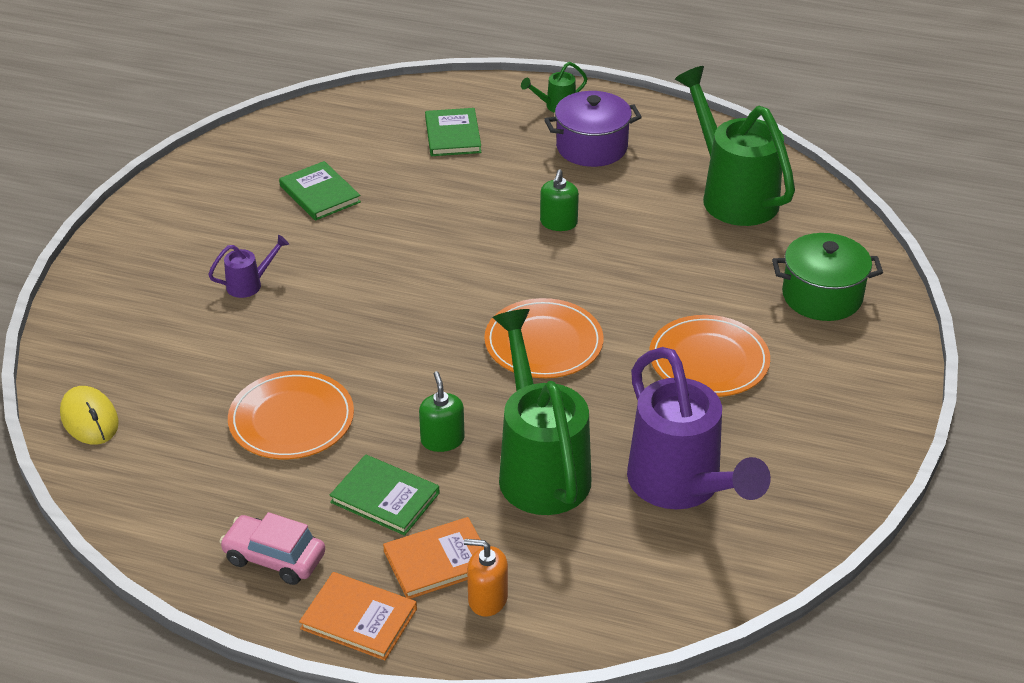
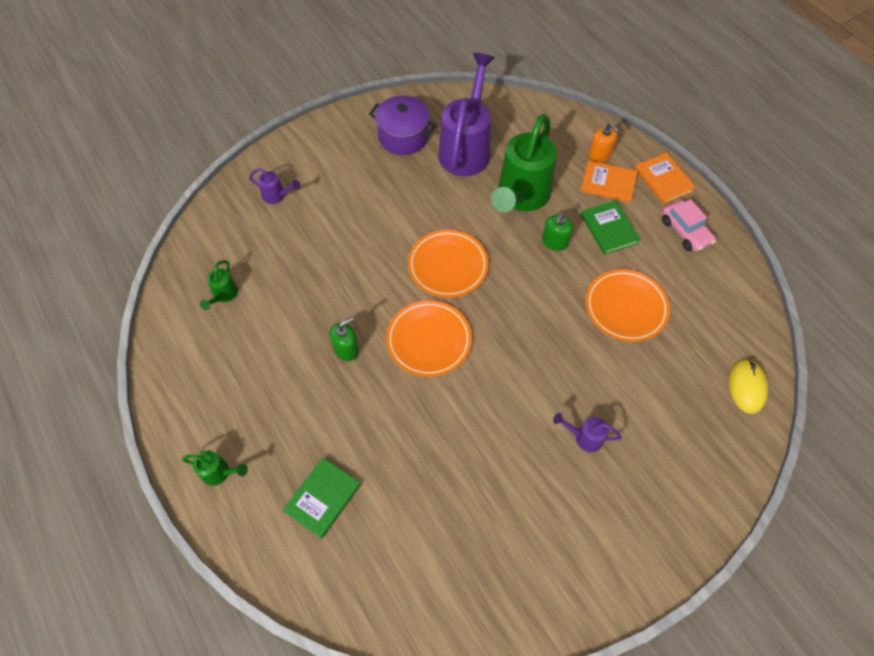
camera: 140 degrees left, 20 degrees up
green book [279,161,361,221] -> none
purple pot [544,91,642,167] -> purple pot moved to [369,96,437,155]
orange plate [649,315,770,397] -> orange plate moved to [386,300,472,377]
green watering can [675,66,795,226] -> green watering can [200,260,238,310], size x0.43
green pot [772,233,883,321] -> purple watering can [249,168,300,204]

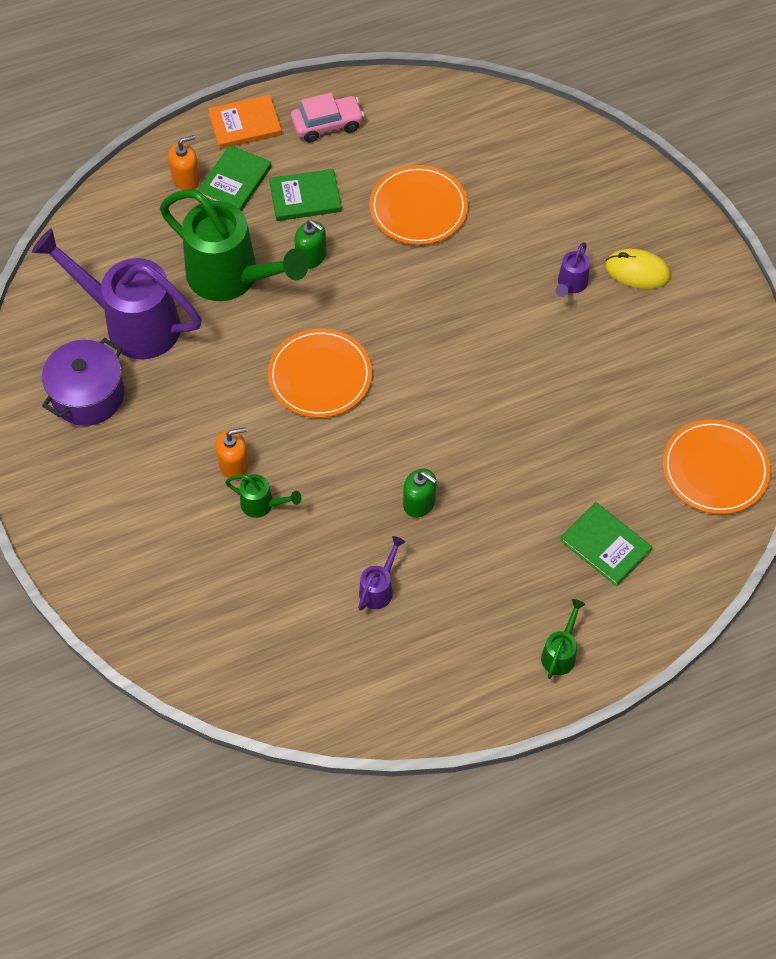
camera: 80 degrees left, 0 degrees up
green watering can [200,260,238,310] -> green watering can moved to [225,474,301,518]
purple watering can [249,168,300,204] -> purple watering can moved to [358,536,405,611]
green soap dispenser [330,317,359,361] -> green soap dispenser turned 150 degrees clockwise [403,468,437,518]
orange plate [386,300,472,377] -> orange plate moved to [662,419,771,514]
orange book [580,160,638,203] -> green book [198,145,272,211]
yellow mouse [729,359,768,414] -> yellow mouse moved to [605,249,671,289]
none -> orange soap dispenser [216,427,249,480]

